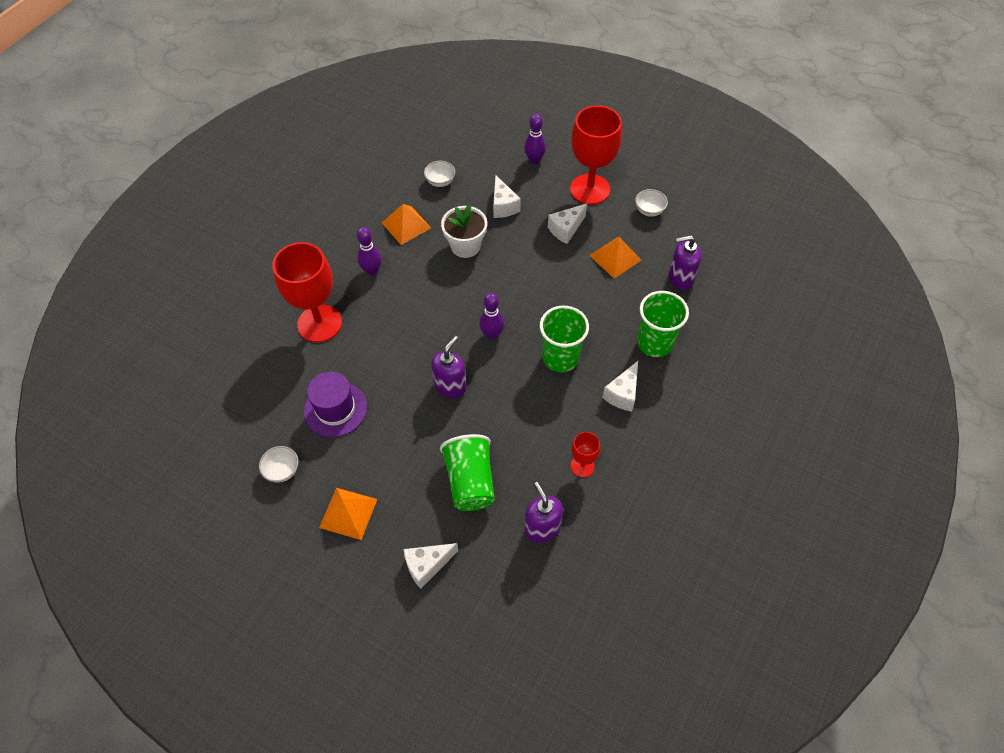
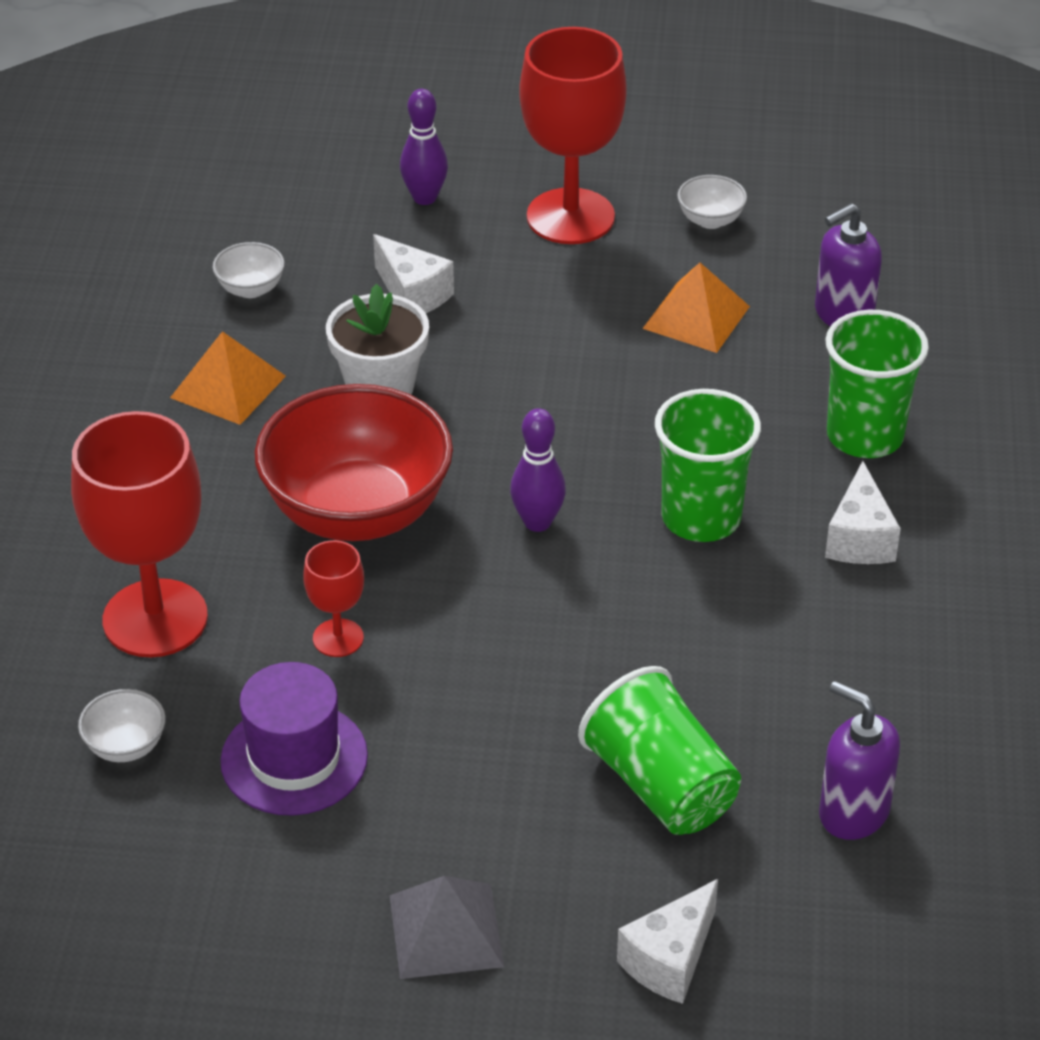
camera: 25 degrees left, 15 degrees down
white bowl [259,446,299,483] -> white bowl moved to [78,689,166,762]
orange pyramid [319,488,377,540] -> grey pyramid [390,876,504,979]
purple bowling pin [357,227,382,276] -> none
purple soap dispenser [431,336,467,398] -> none
white cheese [548,203,587,244] -> none
red goblet [571,432,601,478] -> red goblet moved to [303,540,364,657]
none -> red bowl [255,384,453,541]

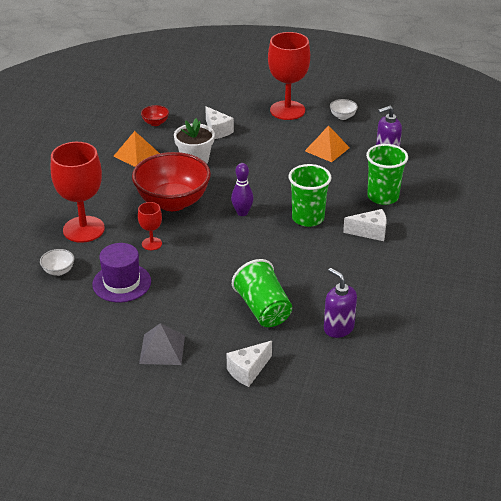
camera: 10 degrees right, 5 degrees down
white bowl [213,242,285,298] -> red bowl [141,105,169,126]
purple bowling pin [400,89,448,205] -> none
white cheese [825,461,901,564] -> white cheese turned 105 degrees counterclockwise [343,209,387,241]

